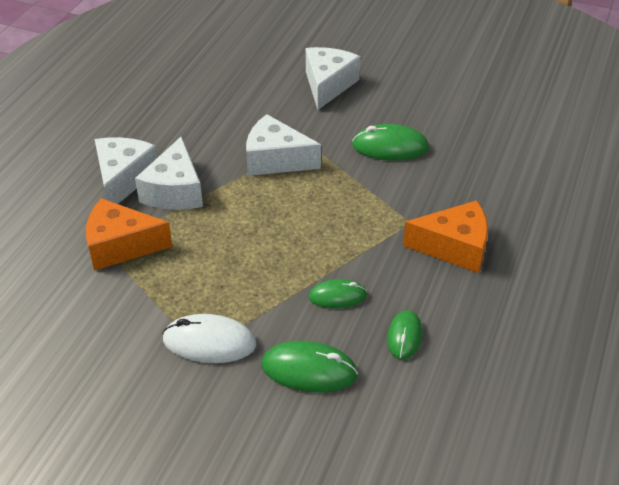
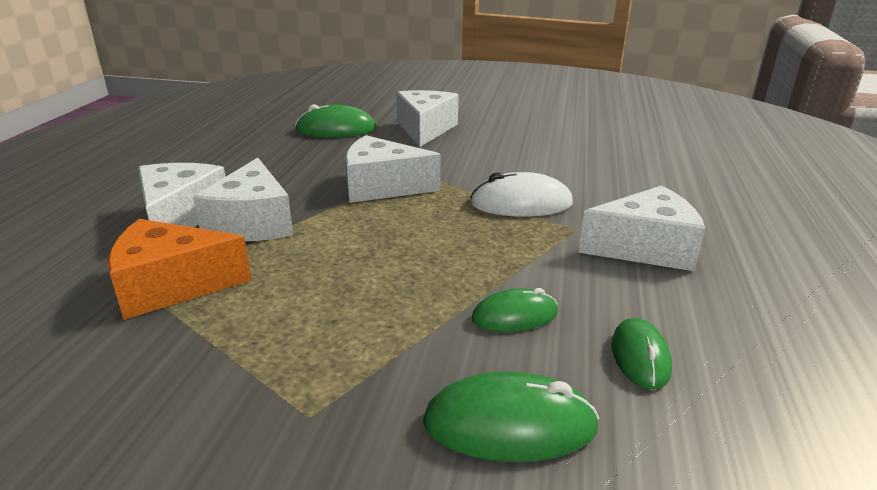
camera: 10 degrees left, 15 degrees down
white mouse [162,314,256,363] -> white mouse moved to [470,172,573,217]
green mouse [352,124,429,161] -> green mouse moved to [295,104,376,137]
orange cheese [403,200,488,273] -> white cheese [578,186,705,271]

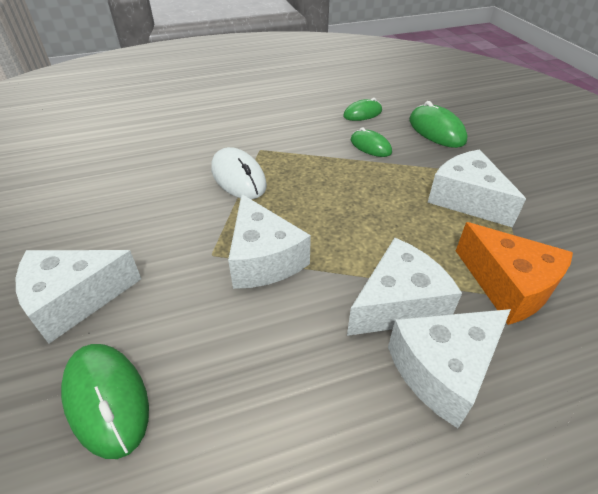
camera: 120 degrees left, 15 degrees up
white cheese [578,186,705,271] -> white cheese moved to [427,149,526,228]

